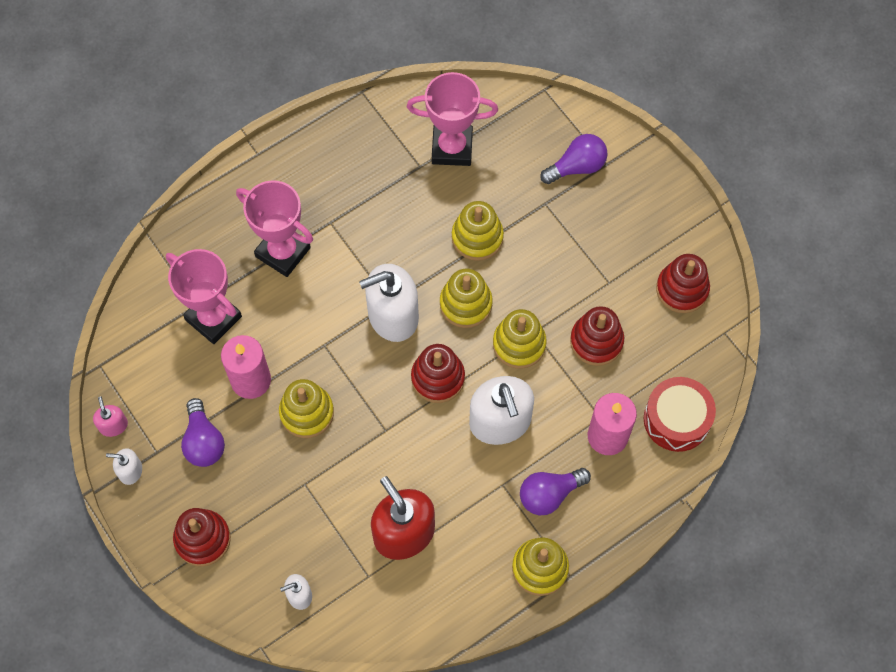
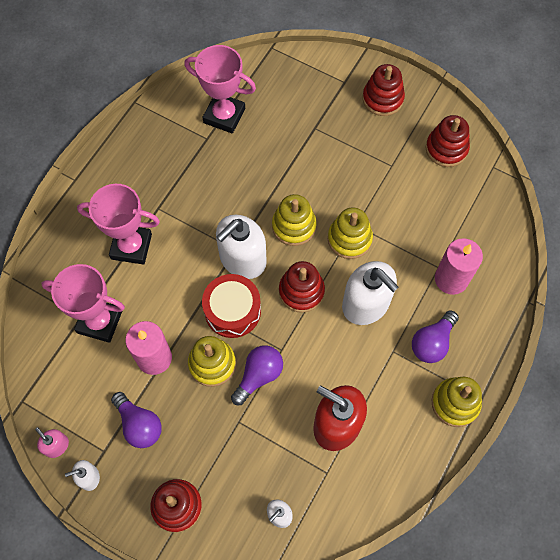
camera: 25 degrees left, 0 degrees up
pink trophy [407,72,498,166] -> pink trophy turned 45 degrees clockwise [184,45,256,133]
yellow stacking toy [452,201,504,261] -> none
purple light bulb [540,134,608,184] -> purple light bulb moved to [231,345,283,405]
red stacking toy [570,306,624,366] -> red stacking toy moved to [362,64,405,116]
red drum [644,377,716,452] -> red drum moved to [202,274,261,338]

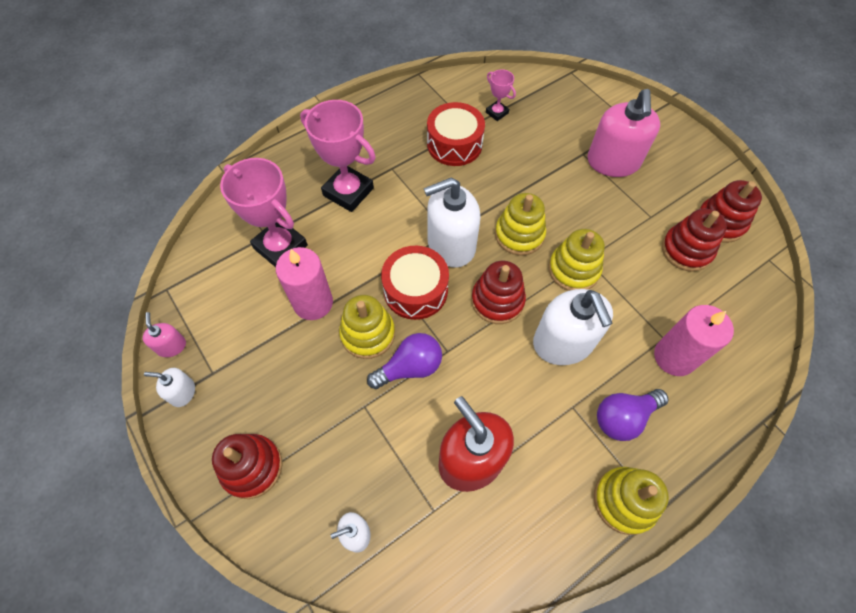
camera: 25 degrees right, 5 degrees down
purple light bulb [111,392,162,448] -> none
pink trophy [184,45,256,133] -> pink trophy [486,69,516,121], size x0.49
red stacking toy [362,64,405,116] -> red stacking toy moved to [662,208,727,272]
none -> red drum [427,102,485,166]
none -> pink soap dispenser [587,89,660,177]

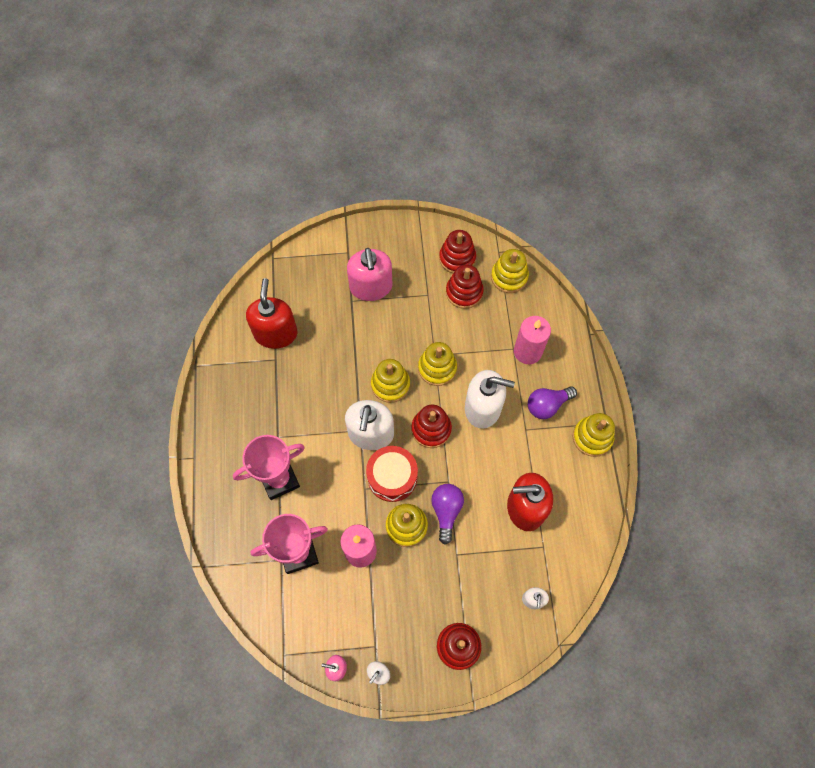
camera: 60 degrees left, 5 degrees up
red drum [427,102,485,166] -> none
pink trophy [486,69,516,121] -> red soap dispenser [246,278,298,349]
pink soap dispenser [587,89,660,177] -> pink soap dispenser turned 45 degrees clockwise [347,248,392,301]
purple light bulb [597,389,669,441] -> purple light bulb turned 60 degrees clockwise [528,386,577,419]
none -> yellow stacking toy [491,249,529,293]

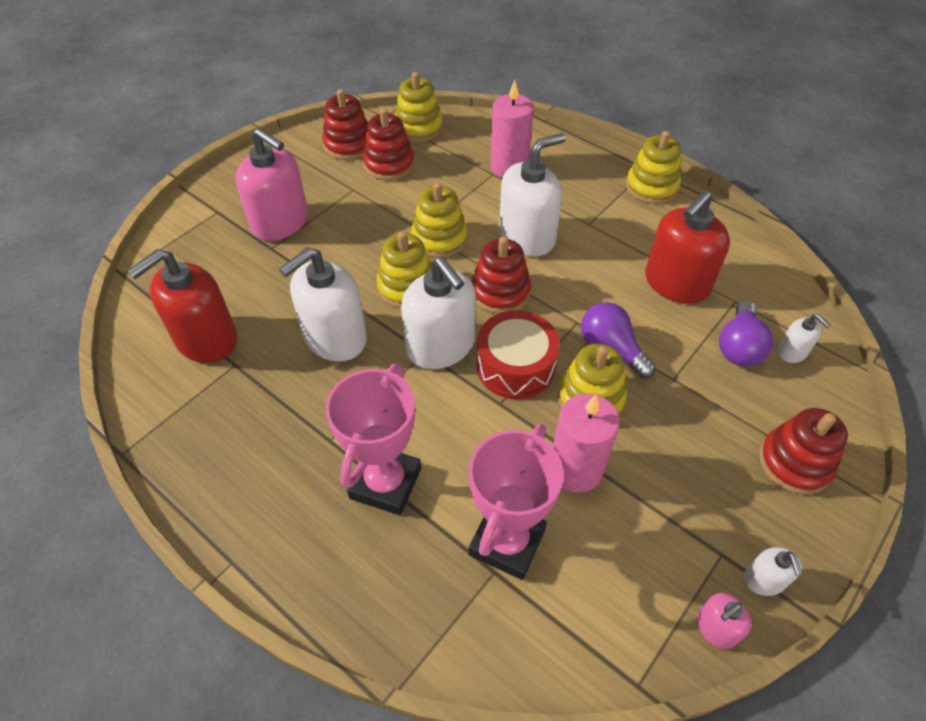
camera: 45 degrees left, 15 degrees down
red soap dispenser [246,278,298,349] -> red soap dispenser turned 90 degrees counterclockwise [127,249,237,363]
purple light bulb [528,386,577,419] -> purple light bulb moved to [719,301,773,366]
none -> white soap dispenser [279,247,367,362]

